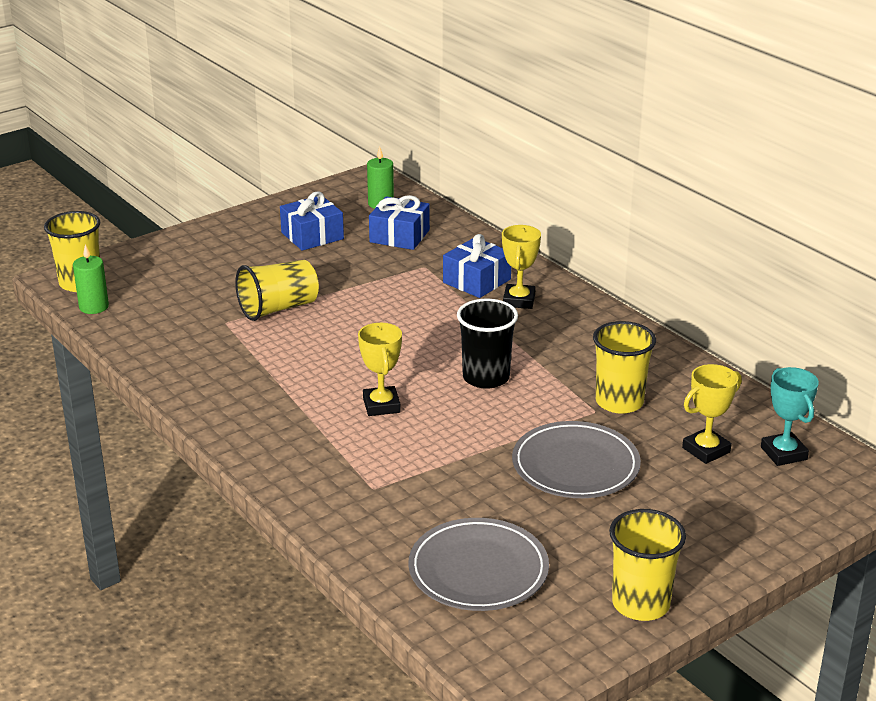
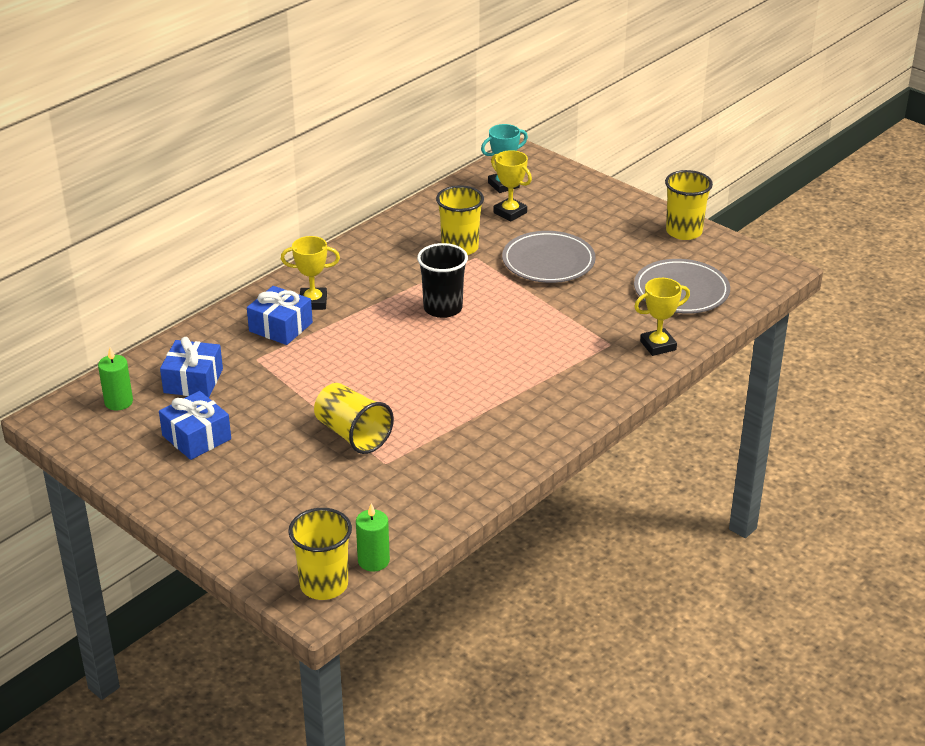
camera: 100 degrees left, 5 degrees up
yellow trophy [358,323,402,416] -> yellow trophy moved to [634,278,690,356]

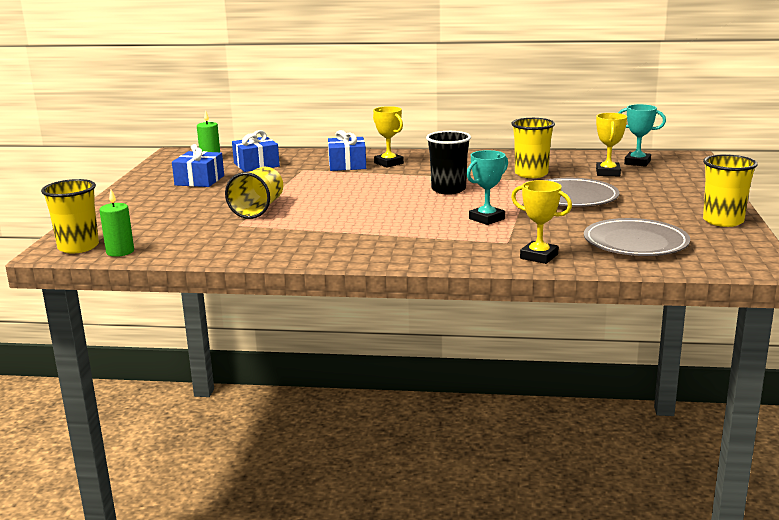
camera: 55 degrees right, 15 degrees down
none -> turquoise trophy [466,150,508,225]

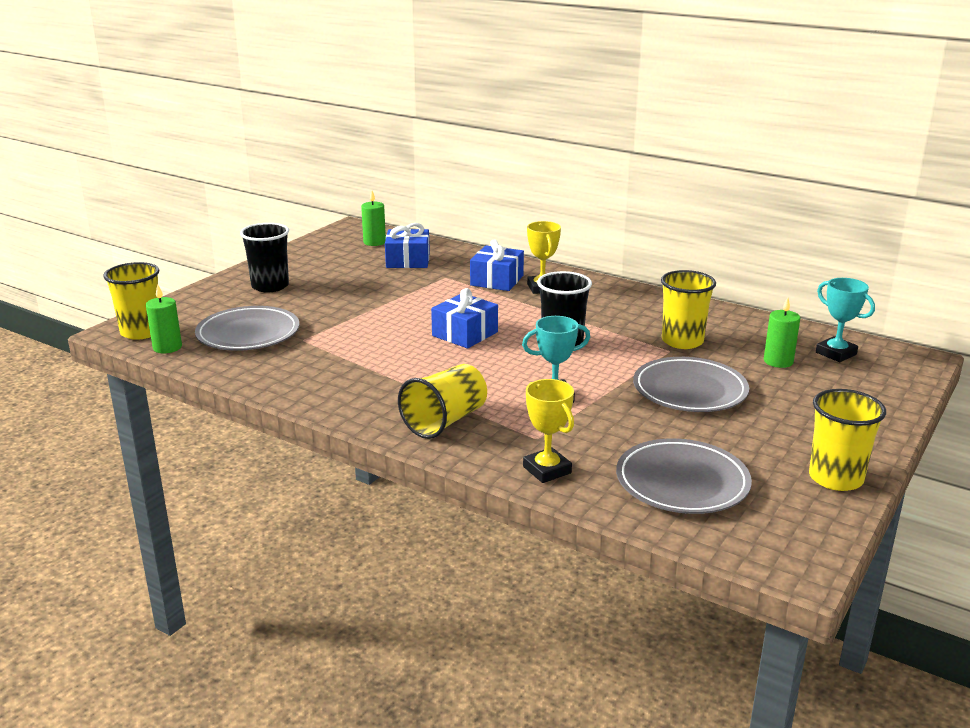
camera: 25 degrees right, 5 degrees up
blue gift [172,144,224,187] -> blue gift moved to [431,288,498,348]
yellow cup [225,167,283,219] -> yellow cup moved to [398,364,487,439]
yellow trophy [596,113,627,176] -> green candle [764,297,800,368]
none -> grey plate [195,306,299,351]
none -> black cup [240,223,289,292]

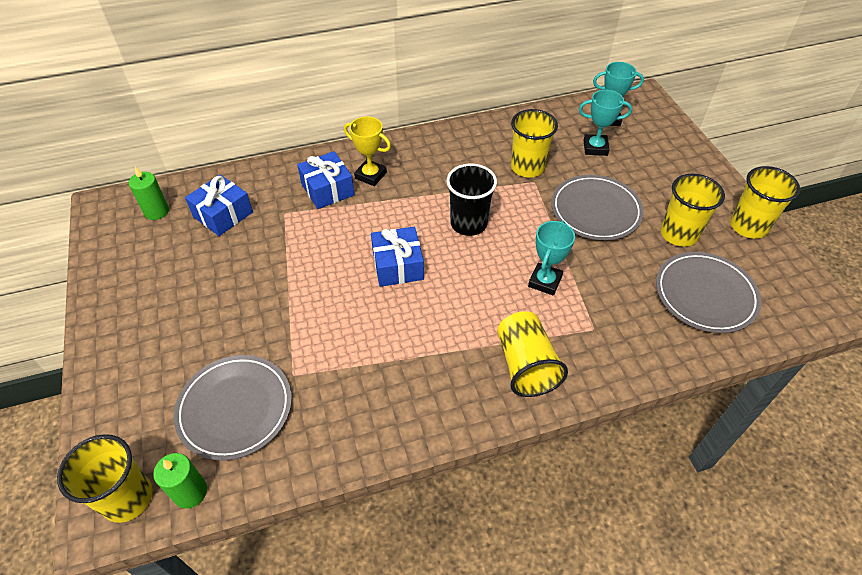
camera: 50 degrees left, 25 degrees up
black cup [240,223,289,292] -> none
yellow trophy [523,379,574,483] -> none
green candle [764,297,800,368] -> turquoise trophy [579,90,632,156]
none -> yellow cup [660,174,725,247]

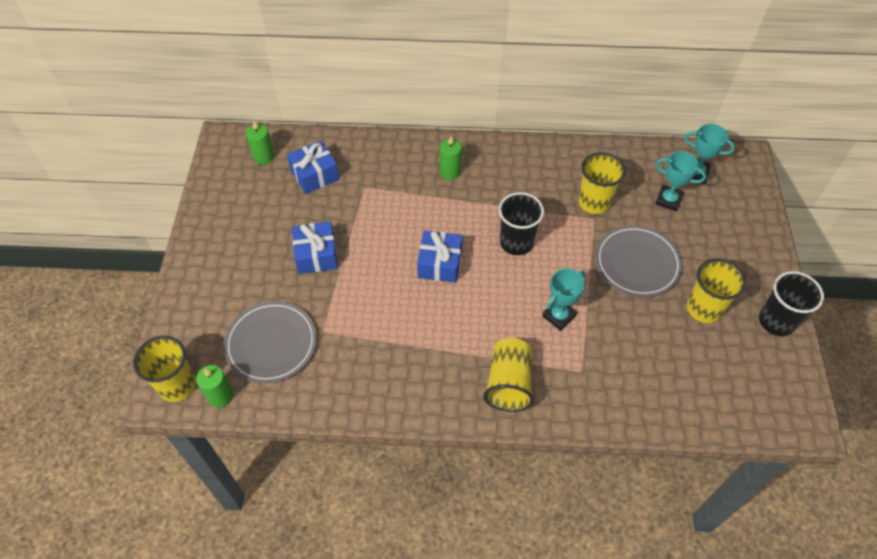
camera: 20 degrees right, 5 degrees up
blue gift [297,151,355,209] -> blue gift moved to [292,222,338,274]
yellow trophy [344,117,391,186] -> green candle [440,136,462,180]
grey plate [656,252,762,333] -> none
yellow cup [730,166,800,239] -> black cup [759,271,824,336]

